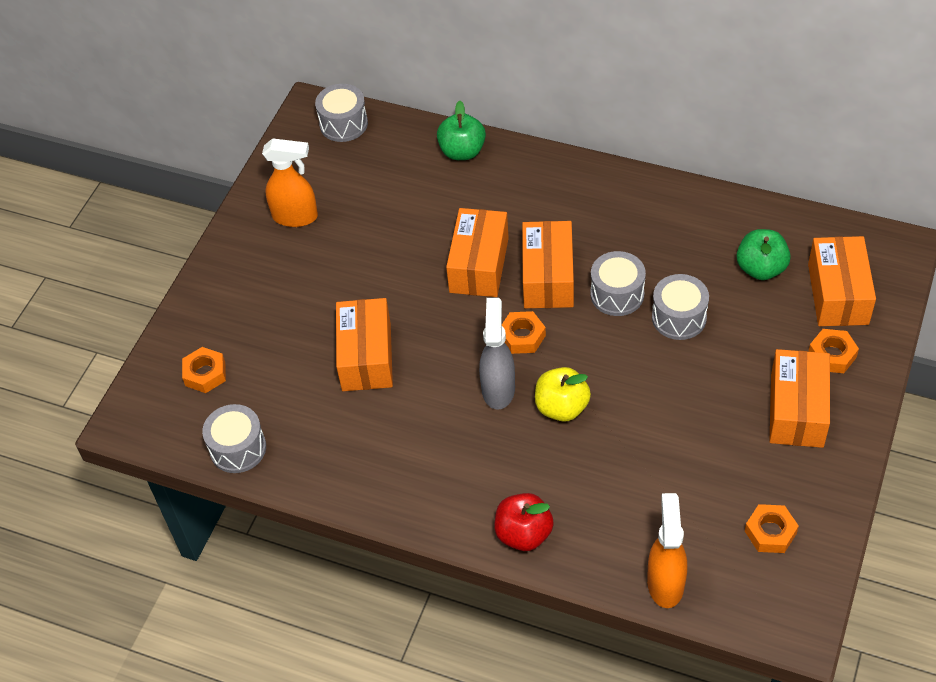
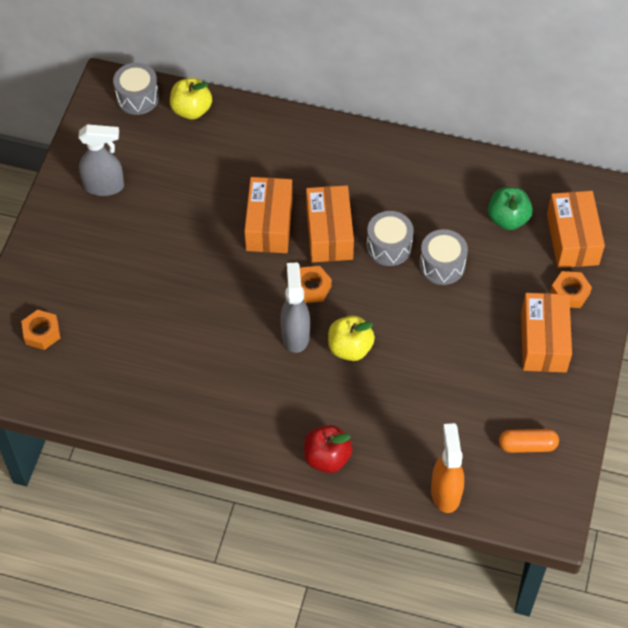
camera: 10 degrees left, 5 degrees up
grey drum [202,404,266,473] -> none
orange spray bottle [262,138,318,227] -> grey spray bottle [78,124,124,196]
orange box [336,298,393,391] -> none
green apple [437,101,486,160] -> none
orange nut [745,504,799,553] -> orange capsule [499,429,559,453]
none -> yellow apple [170,78,212,119]

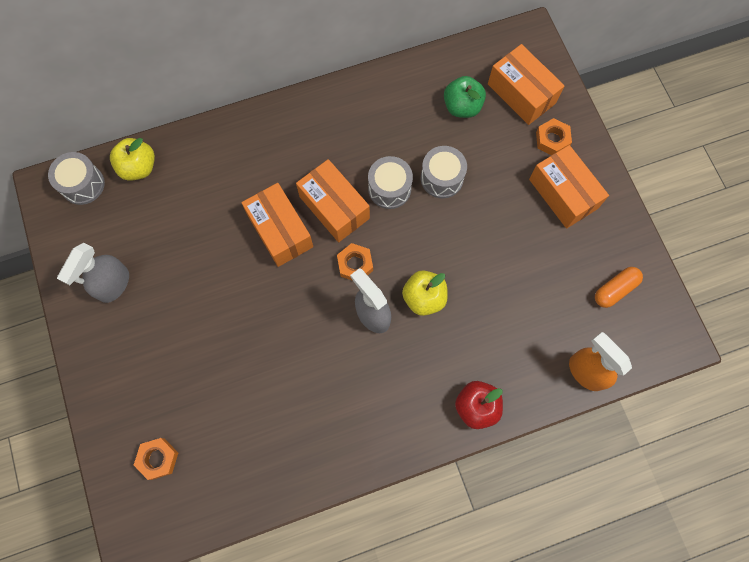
camera: 35 degrees left, 15 degrees up
grey spray bottle [78,124,124,196] -> grey spray bottle turned 150 degrees clockwise [57,243,129,303]

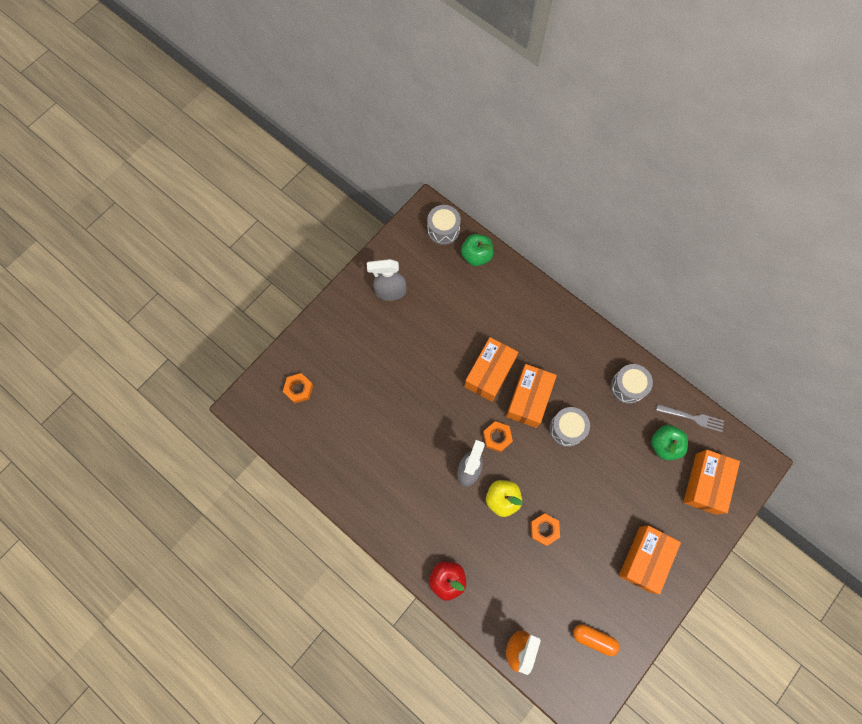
camera: 60 degrees right, 0 degrees up
yellow apple [110,138,155,181] -> green apple [461,234,494,266]
grey drum [421,146,467,198] -> grey drum moved to [611,364,653,404]
orange nut [536,118,572,155] -> orange nut moved to [530,513,560,546]
none -> grey fork [656,404,724,432]

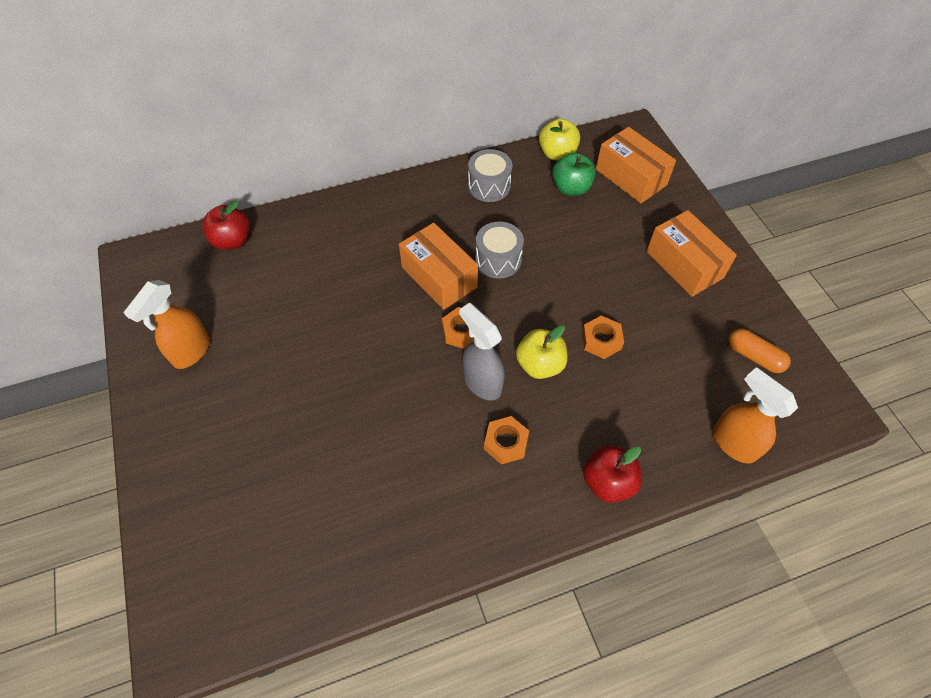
camera: 60 degrees left, 15 degrees down
orange nut [283,373,313,403] -> orange nut moved to [484,416,529,465]
grey spray bottle [367,259,406,301] -> orange spray bottle [124,280,210,369]
grey drum [427,205,461,245] -> none
green apple [461,234,494,266] -> red apple [202,201,250,250]
orange box [464,337,519,402] -> none
orange capsule [573,624,619,656] -> orange capsule turned 75 degrees clockwise [728,329,791,373]
grey fork [656,404,724,432] -> yellow apple [539,119,580,160]

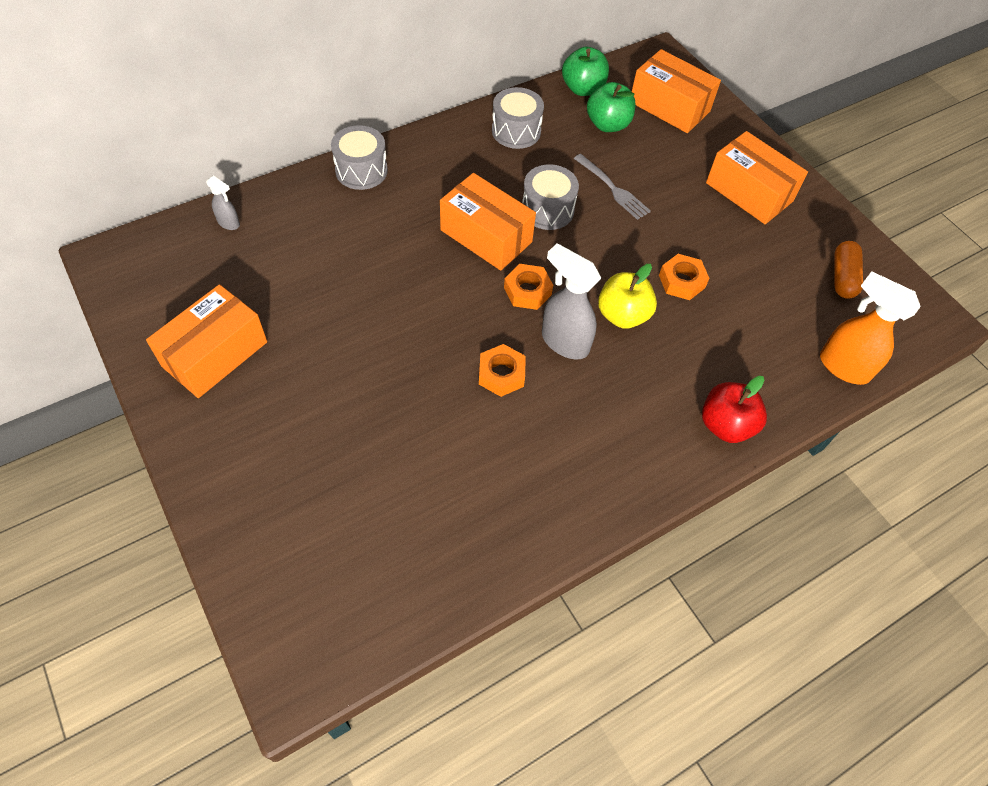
camera: 15 degrees left, 0 degrees up
orange spray bottle [124,280,210,369] -> orange box [146,284,267,398]
red apple [202,201,250,250] -> grey spray bottle [206,175,240,230]
orange nut [484,416,529,465] -> orange nut moved to [479,344,526,397]
yellow apple [539,119,580,160] -> green apple [562,47,609,96]
orange capsule [728,329,791,373] -> orange capsule turned 75 degrees clockwise [834,241,863,299]
none -> grey drum [331,125,388,190]
none -> grey fork [574,154,651,220]

